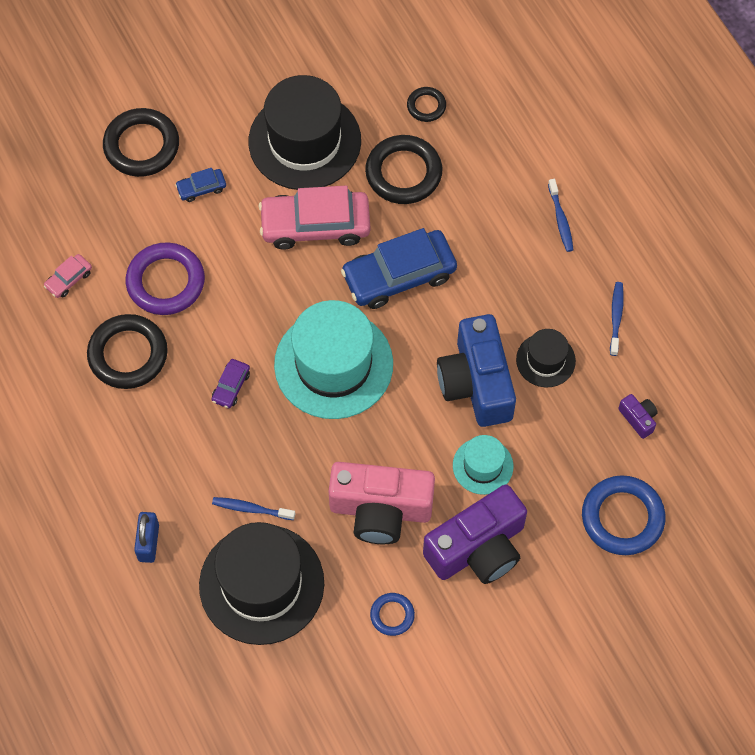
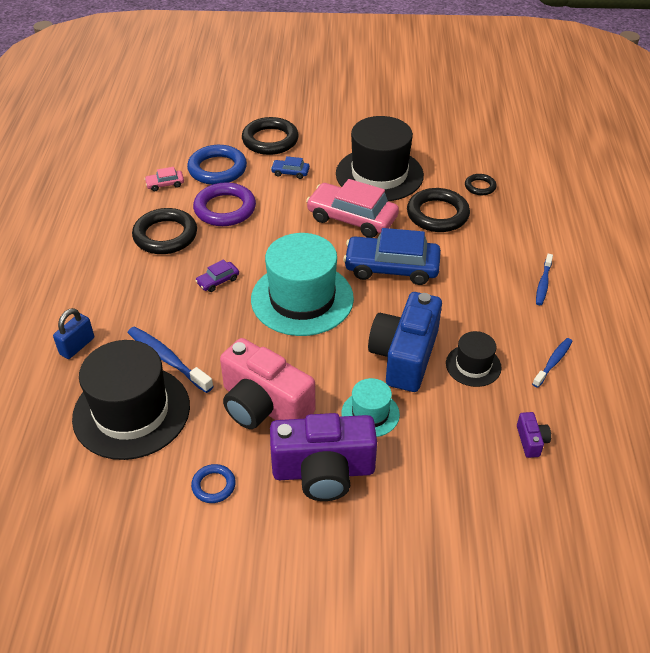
camera: 30 degrees right, 20 degrees down
blue toothbrush [212,497,295,520] -> blue toothbrush [128,326,214,393], size x1.57
blue ring [582,475,666,555] -> blue ring moved to [187,145,247,185]

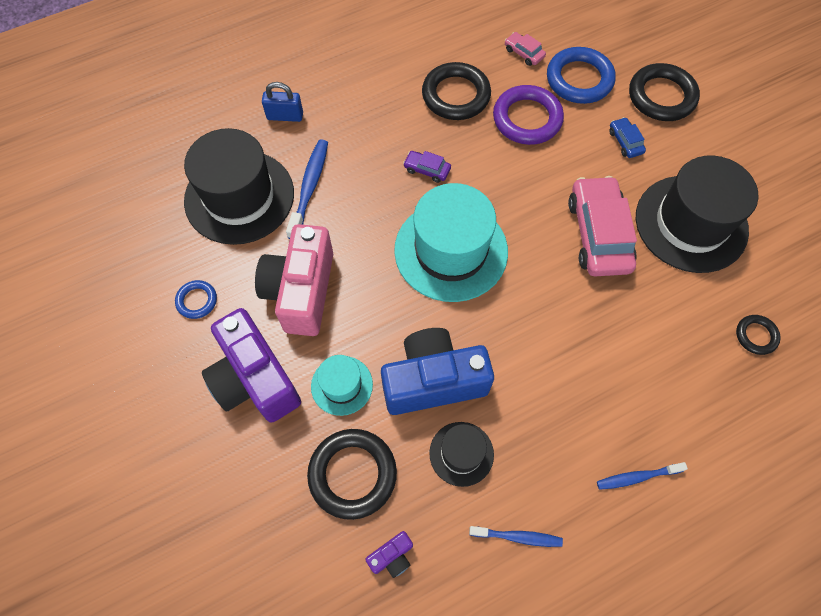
camera: 60 degrees right, 20 degrees up
blue car [343,228,441,285] -> none
black ring [407,188,470,232] -> black ring moved to [307,429,397,520]

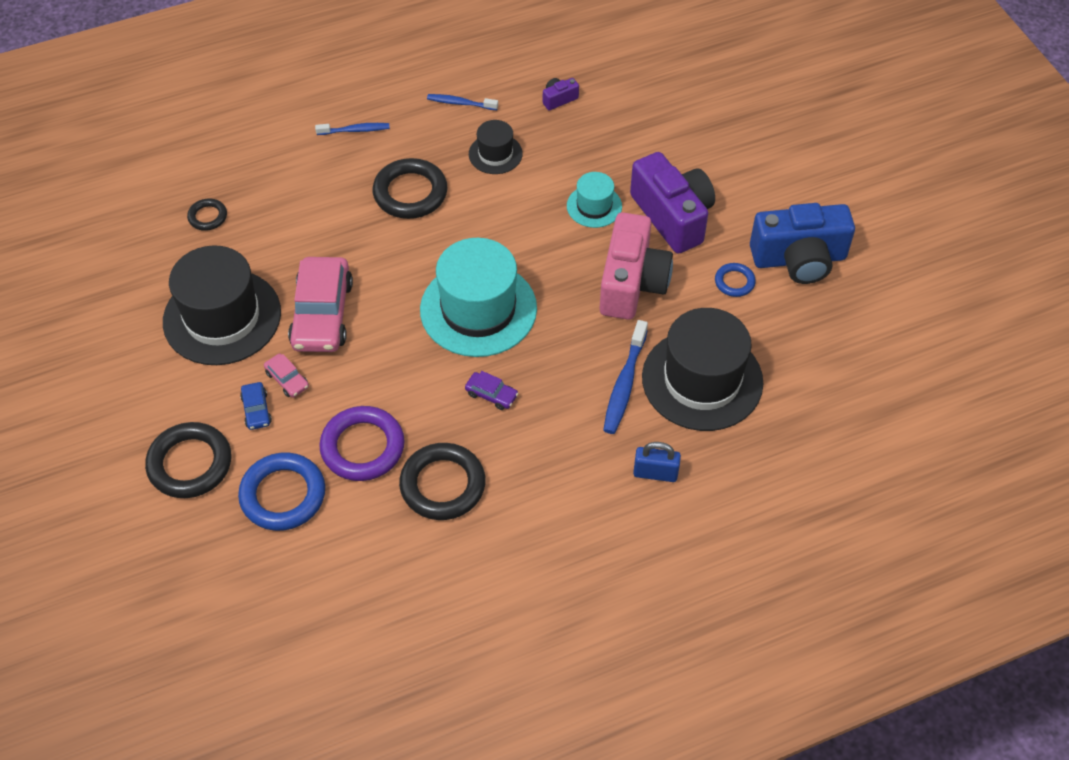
camera: 175 degrees left, 10 degrees down
black ring [307,429,397,520] -> black ring moved to [373,158,447,219]
blue camera [381,328,494,415] -> blue camera moved to [750,203,855,284]
pink car [505,32,546,66] -> pink car moved to [264,354,309,398]

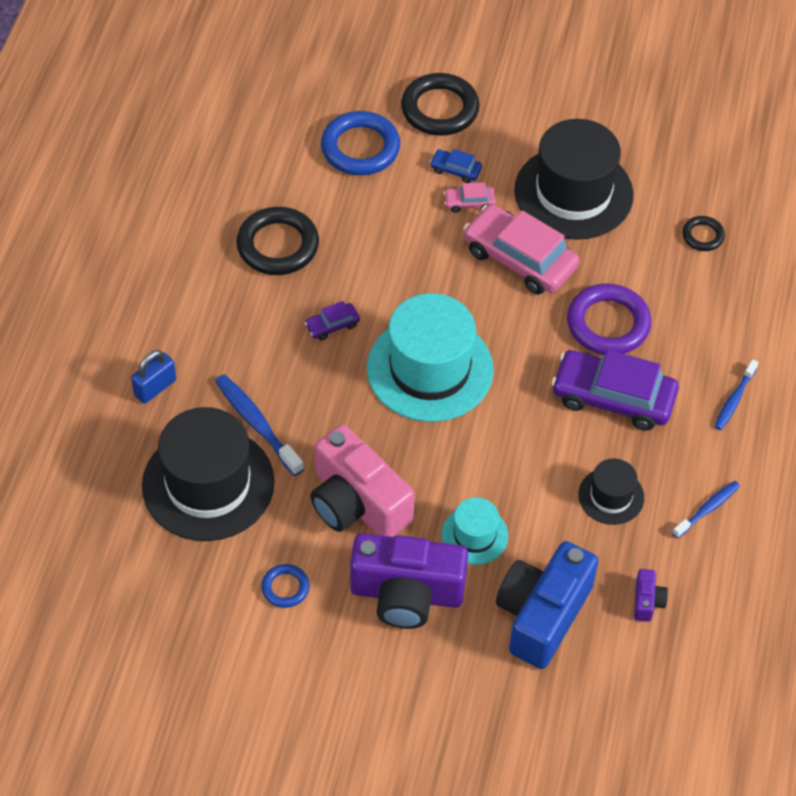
camera: 125 degrees right, 0 degrees up
purple ring [319,406,405,481] -> purple ring moved to [567,283,651,355]
black ring [373,158,447,219] -> purple car [551,350,679,431]
blue camera [750,203,855,284] -> blue camera moved to [496,541,599,669]

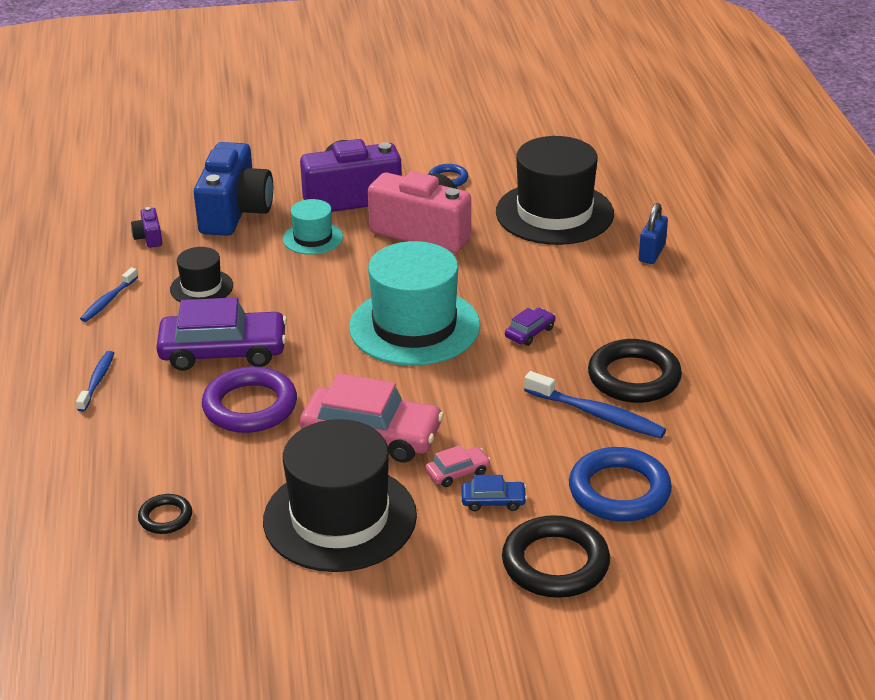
camera: 160 degrees right, 20 degrees down
blue toothbrush [215,374,304,476] -> blue toothbrush moved to [524,371,666,439]

